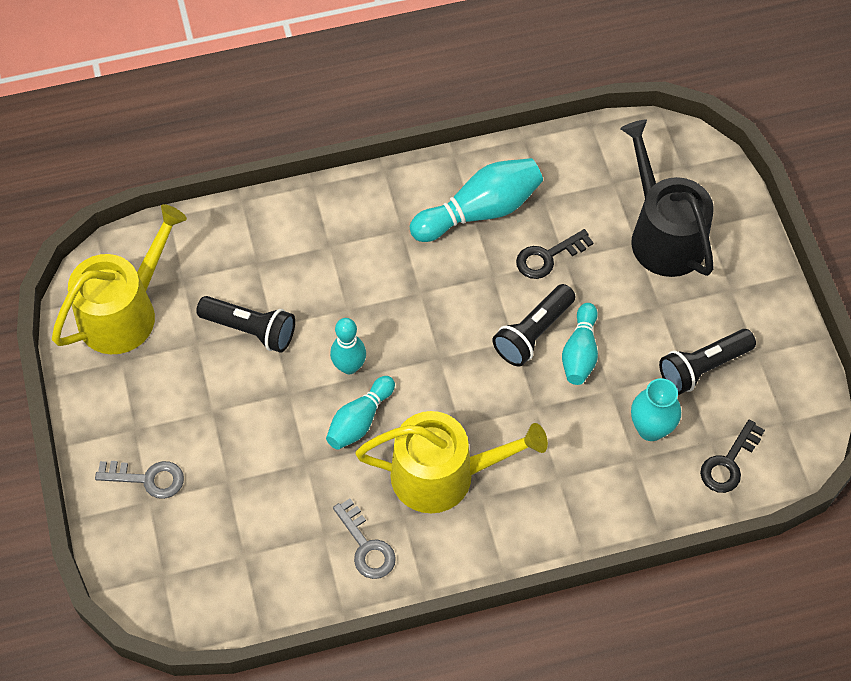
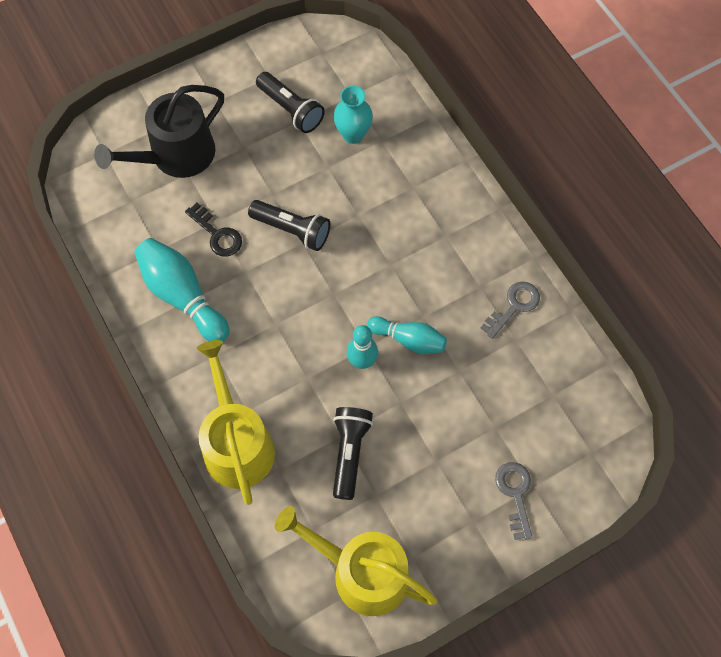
camera: 105 degrees left, 5 degrees up
yellow watering can [356,411,548,514] -> yellow watering can moved to [197,340,275,505]
turquoise bowling pin [562,303,598,385] -> none
black key [700,419,765,493] -> none

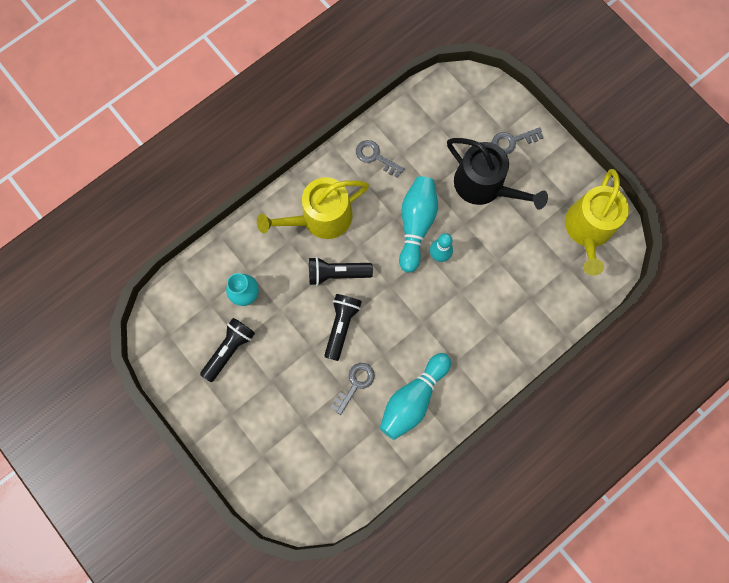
camera: 100 degrees left, 10 degrees up
black watering can [94,85,224,178] -> black watering can moved to [447,138,548,210]
black key [185,203,242,257] -> grey key [331,363,375,415]
yellow watering can [197,340,275,505] -> yellow watering can moved to [257,177,369,239]
black flashlight [333,407,373,500] -> black flashlight moved to [309,257,373,286]
turquoise bowling pin [367,316,447,354] -> turquoise bowling pin [399,176,438,273], size x1.58

